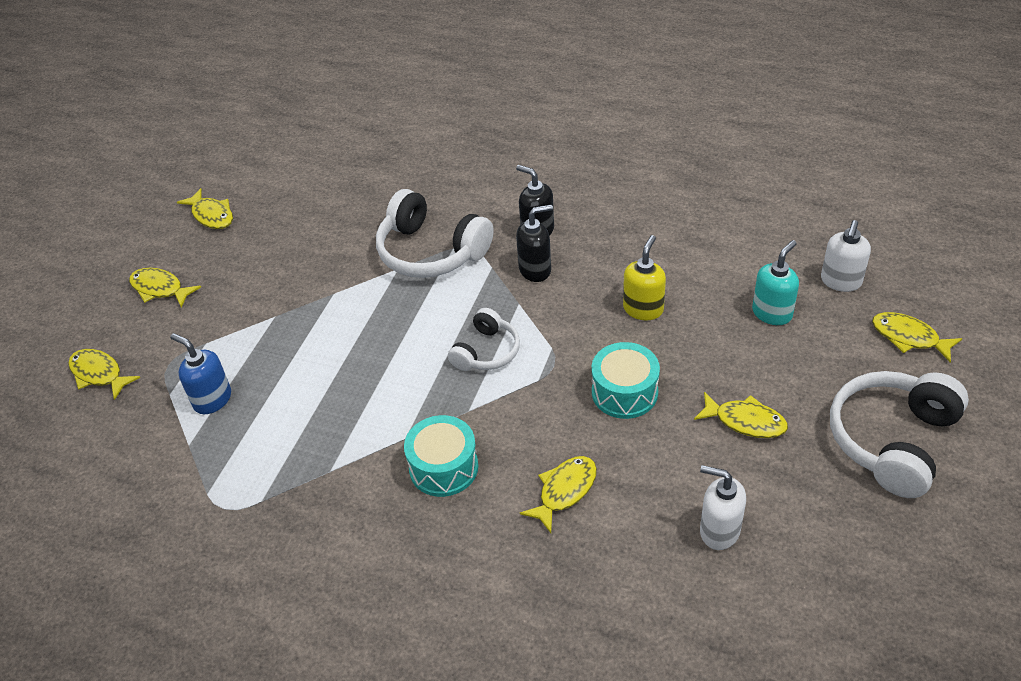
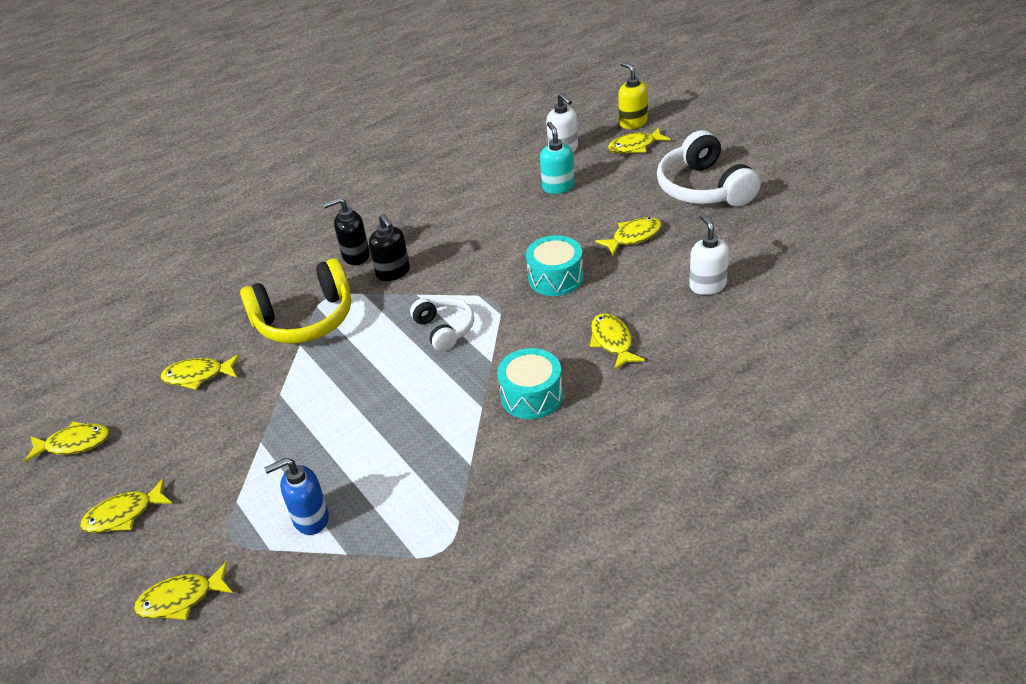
camera: 55 degrees left, 5 degrees down
white headphones [376,189,494,278] -> yellow headphones [240,258,351,344]
black soap dispenser [516,204,553,282] -> black soap dispenser turned 135 degrees clockwise [369,214,410,281]
yellow soap dispenser [623,235,666,320] -> yellow soap dispenser moved to [618,62,648,129]
white soap dispenser [700,465,746,550] -> white soap dispenser turned 105 degrees clockwise [689,214,729,295]
none -> yellow fish [160,355,239,390]

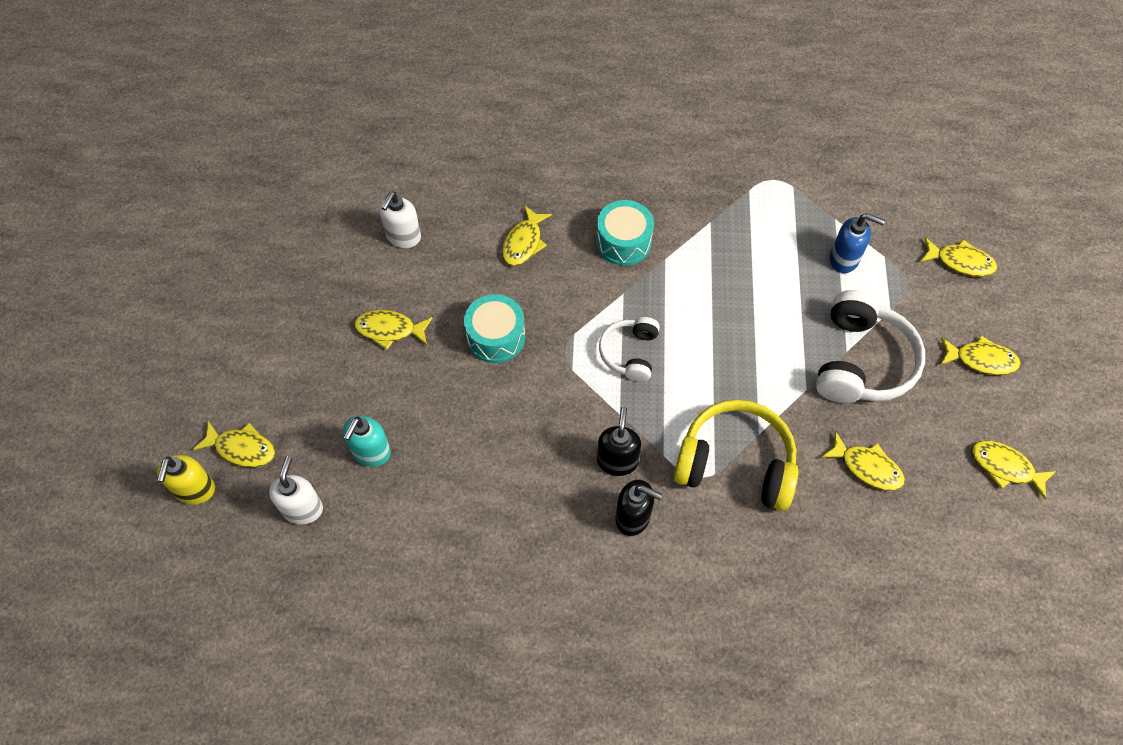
camera: 145 degrees left, 20 degrees up
white headphones [657,130,761,206] -> white headphones moved to [816,290,925,403]

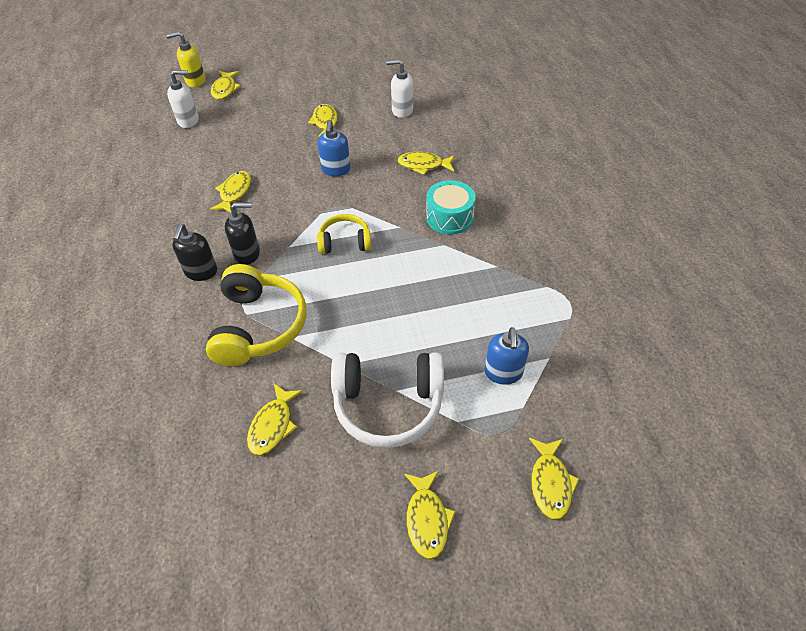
camera: 75 degrees right, 10 degrees down
turquoise soap dispenser [343,416,391,467] -> none
turquoise drum [464,294,525,363] -> blue soap dispenser [318,120,351,176]
white headphones [599,317,660,382] -> yellow headphones [317,214,371,254]
yellow fish [971,441,1056,500] -> yellow fish moved to [210,171,251,213]

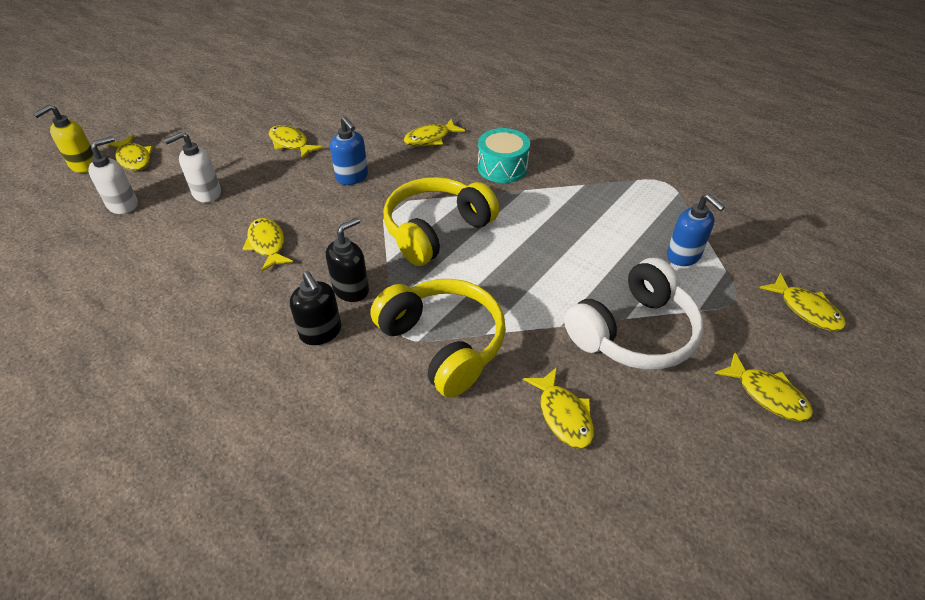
camera: 40 degrees left, 5 degrees down
yellow headphones [317,214,371,254] -> yellow headphones [384,177,499,266], size x1.73
white soap dispenser [386,59,413,118] -> white soap dispenser moved to [164,132,221,203]

